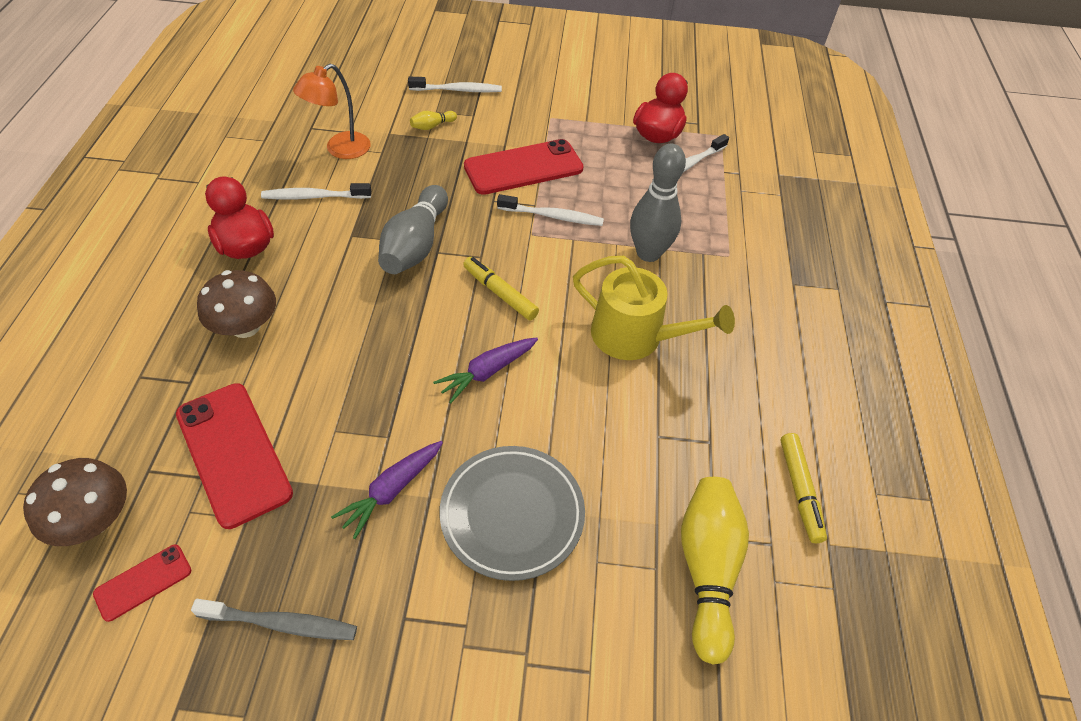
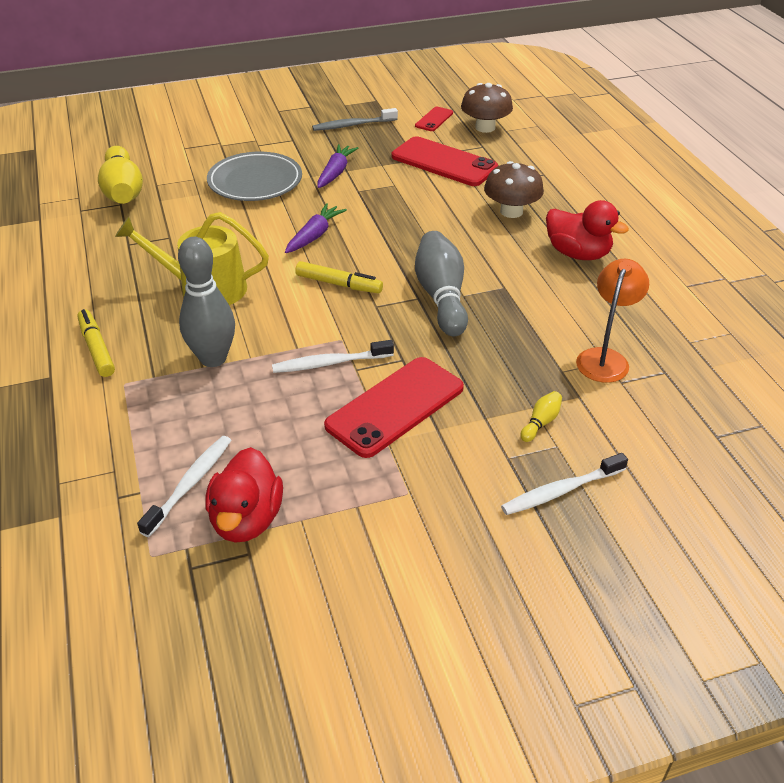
camera: 160 degrees right, 10 degrees down
white toothbrush [261,183,371,200] -> none
yellow marker [780,433,827,543] -> yellow marker moved to [77,309,115,377]

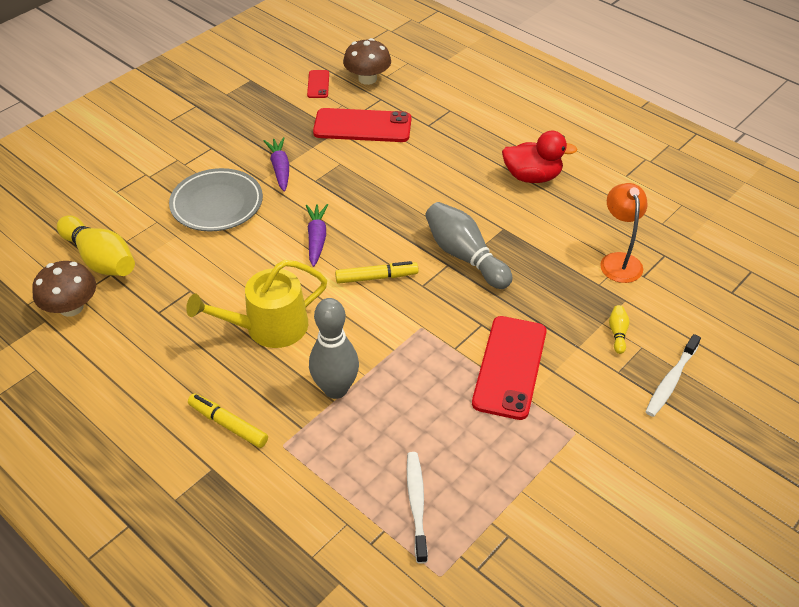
camera: 30 degrees left, 5 degrees up
red duck [205,447,283,543] -> none
white toothbrush [272,340,394,373] -> none
grey toothbrush [312,108,398,131] -> none
brown mushroom [484,161,544,218] -> brown mushroom moved to [32,261,96,317]

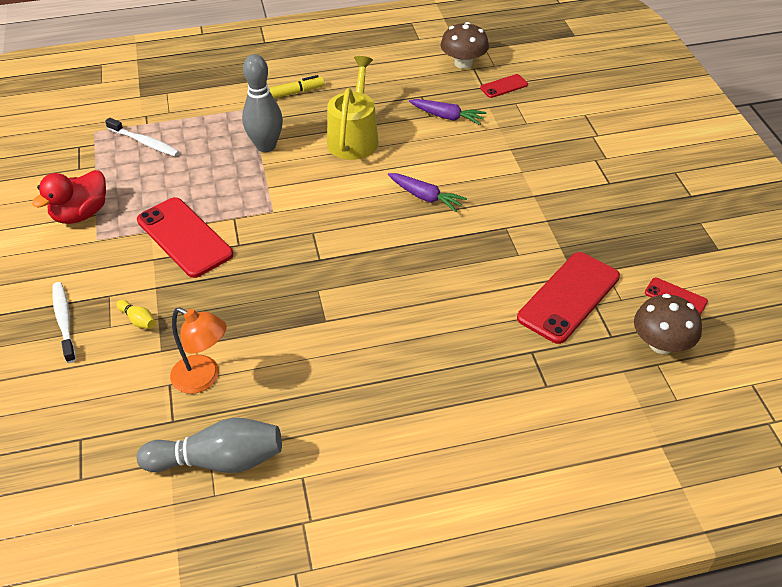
camera: 125 degrees right, 0 degrees up
yellow bowling pin [57,215,135,276] -> red phone [480,74,528,98]
grey plate [169,168,263,231] -> none
purple carrot [264,137,289,192] -> purple carrot moved to [409,99,487,125]
yellow marker [335,261,419,284] -> none
grey bowling pin [425,202,513,289] -> grey bowling pin moved to [137,418,282,473]
red duck [502,131,578,183] -> red duck moved to [32,170,106,224]

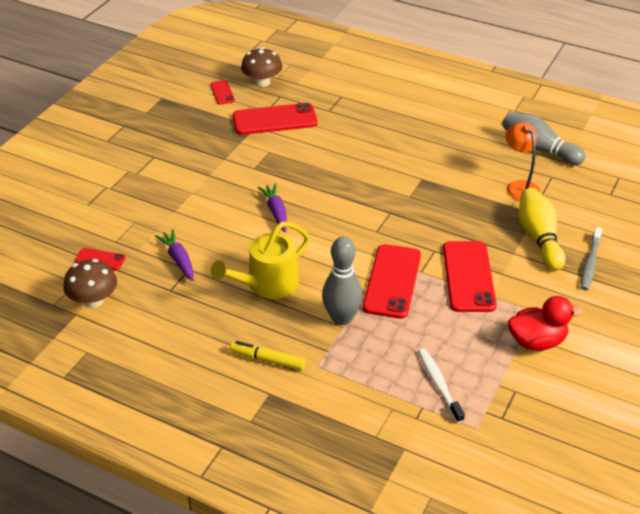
camera: 140 degrees left, 5 degrees down
white toothbrush [52,282,76,363] -> grey toothbrush [581,227,602,290]
yellow bowling pin [116,300,156,329] -> yellow bowling pin [519,188,565,271], size x2.31
none -> red phone [363,244,421,319]

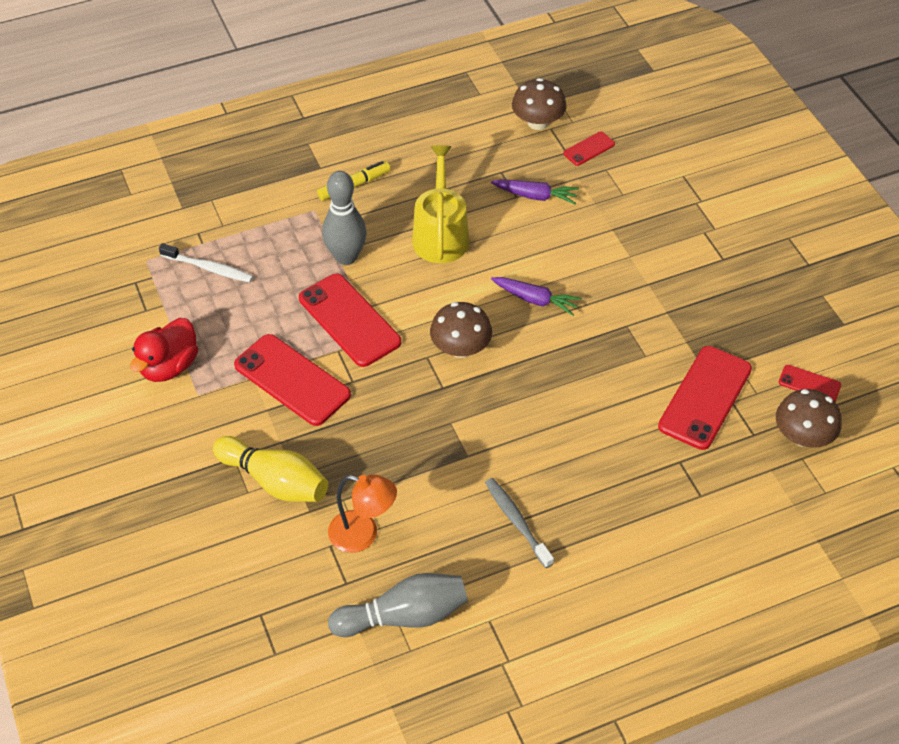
camera: 130 degrees right, 10 degrees up
grey toothbrush [581,227,602,290] -> grey toothbrush moved to [485,478,554,568]
none -> brown mushroom [430,302,492,358]

